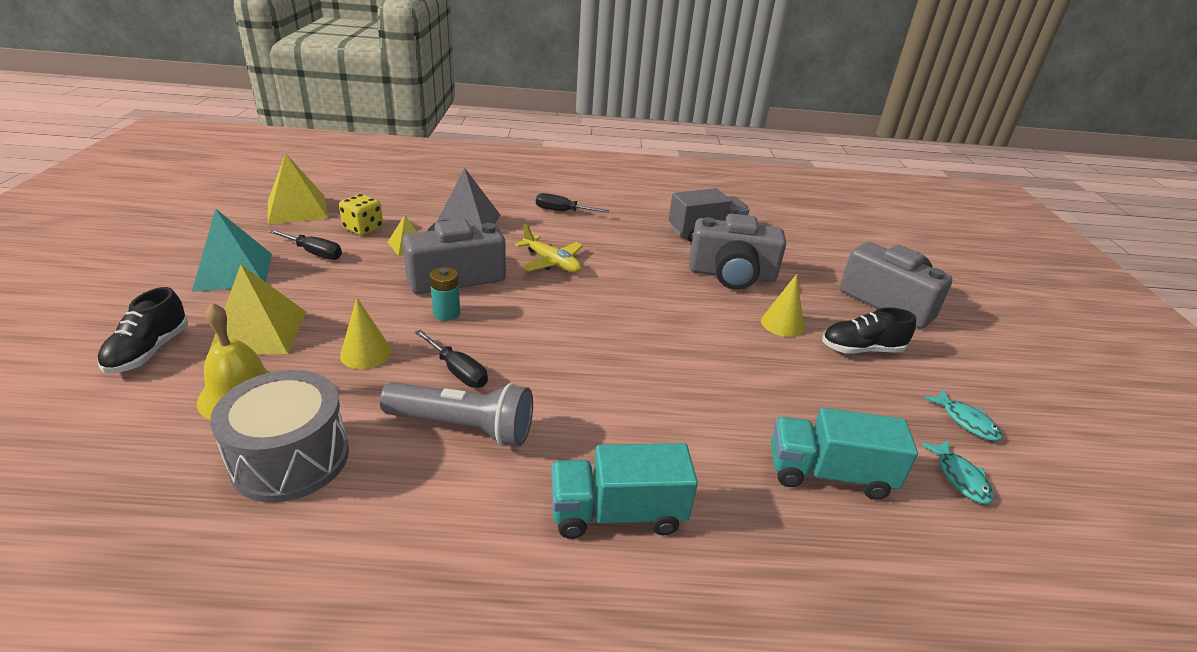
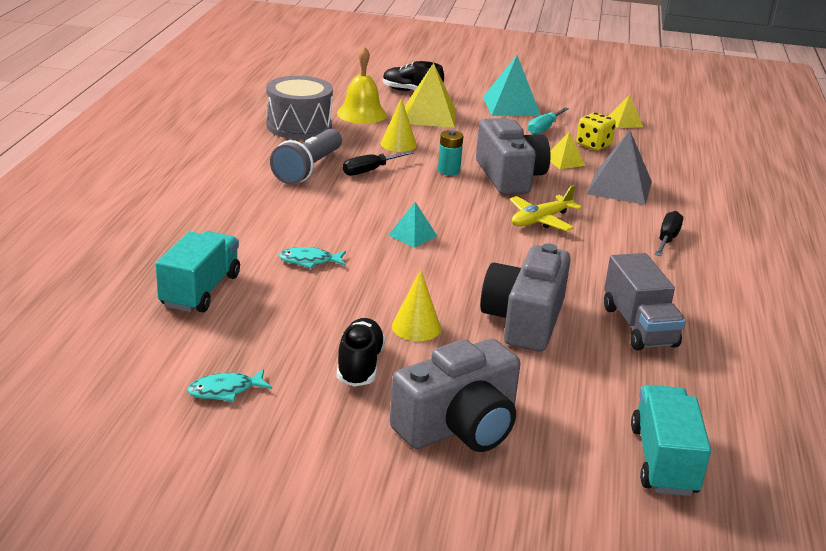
camera: 100 degrees right, 5 degrees down
yellow pyramid [268,153,328,225] -> yellow pyramid [608,94,643,128], size x0.55
black screwdriver [269,230,342,260] -> turquoise screwdriver [528,107,569,135]
turquoise truck [551,443,698,539] -> turquoise truck moved to [631,385,711,496]
turquoise fish [920,440,994,504] -> turquoise fish moved to [279,247,346,269]
none -> turquoise pyramid [388,202,437,248]

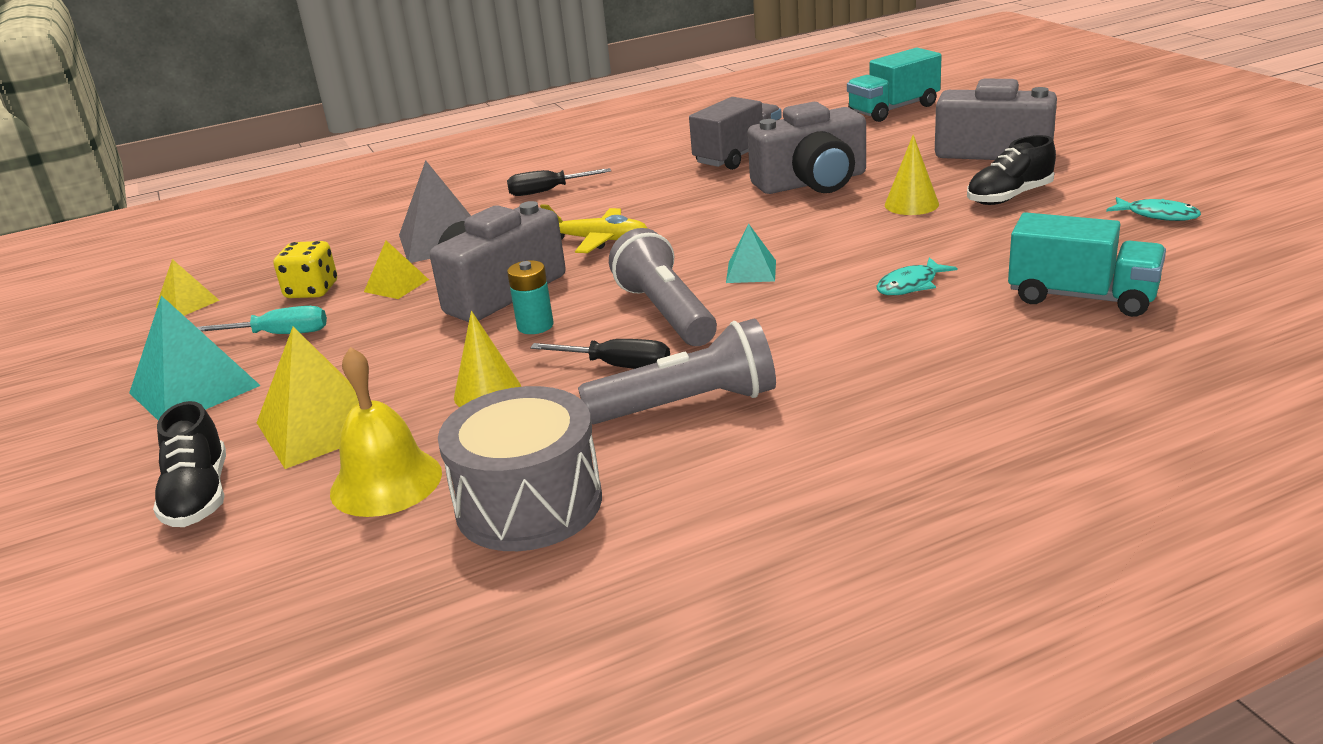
camera: 120 degrees left, 0 degrees up
turquoise truck [156,231,240,312] -> turquoise truck turned 135 degrees counterclockwise [1008,212,1166,317]
turquoise fish [279,247,346,269] -> turquoise fish turned 90 degrees clockwise [876,257,957,295]
none -> grey flashlight [609,228,717,346]

